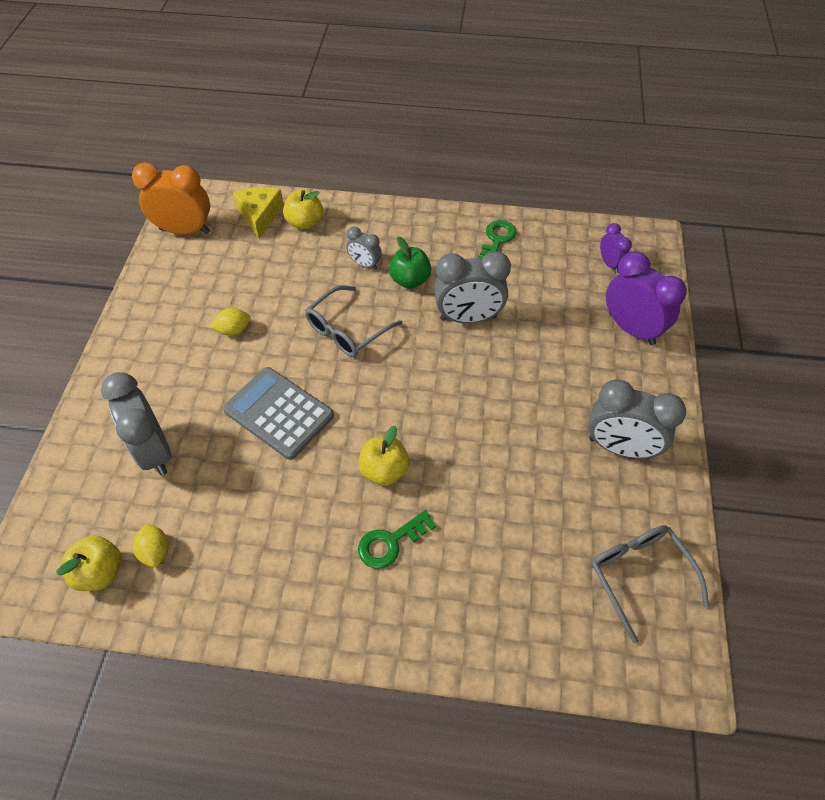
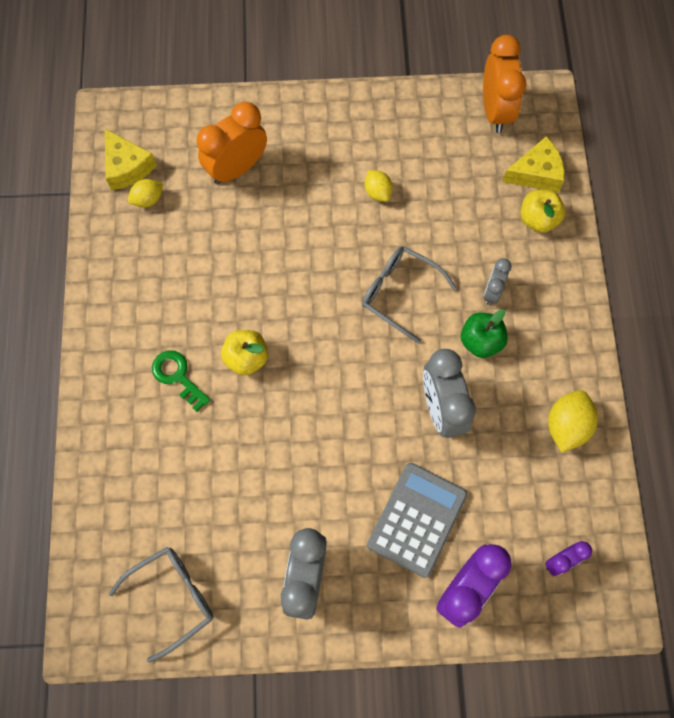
camera: 80 degrees right, 15 degrees up
yellow apple [56,536,122,591] -> yellow cheese [105,129,157,190]
grey clock [101,372,171,475] -> orange clock [197,102,267,185]
grey calculator [223,367,334,460] -> grey calculator moved to [367,463,468,578]
green key [477,220,517,259] -> yellow lemon [548,390,598,452]

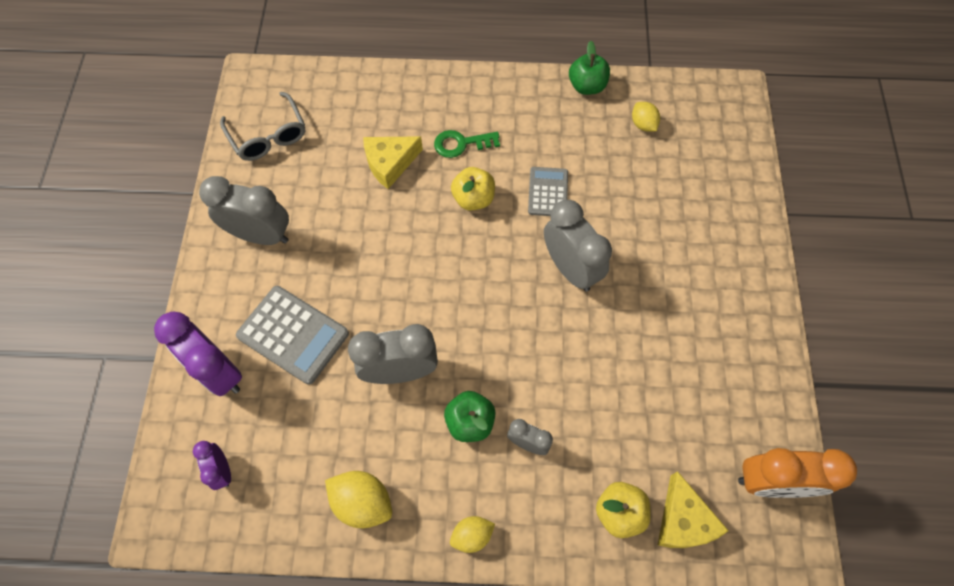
camera: 95 degrees right, 5 degrees down
yellow cheese [105,129,157,190] -> yellow cheese moved to [363,136,423,189]
green key [152,350,210,412] -> green key turned 150 degrees counterclockwise [434,130,500,158]
orange clock [197,102,267,185] -> none
grey glasses [362,246,456,343] -> none
yellow lemon [365,170,393,202] -> yellow lemon moved to [450,516,495,553]
none -> grey calculator [528,167,568,216]
none -> grey clock [544,200,612,291]
none -> green apple [569,41,610,95]

